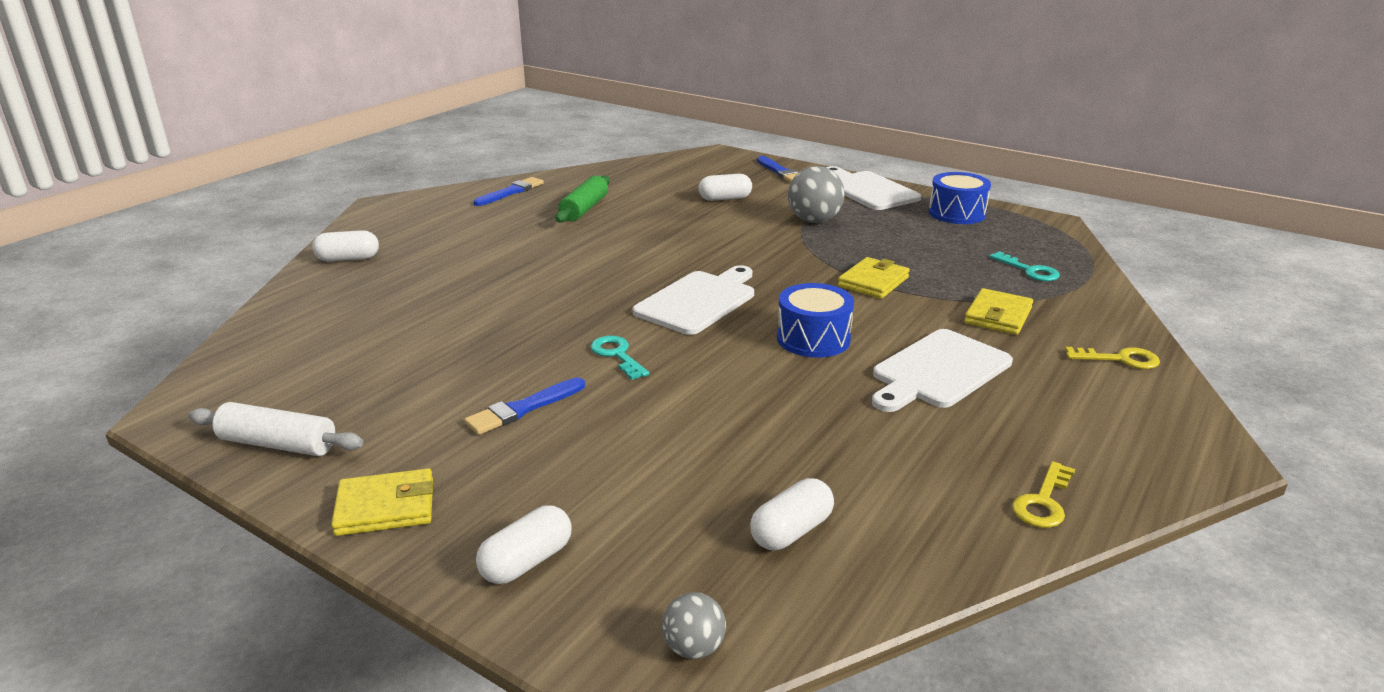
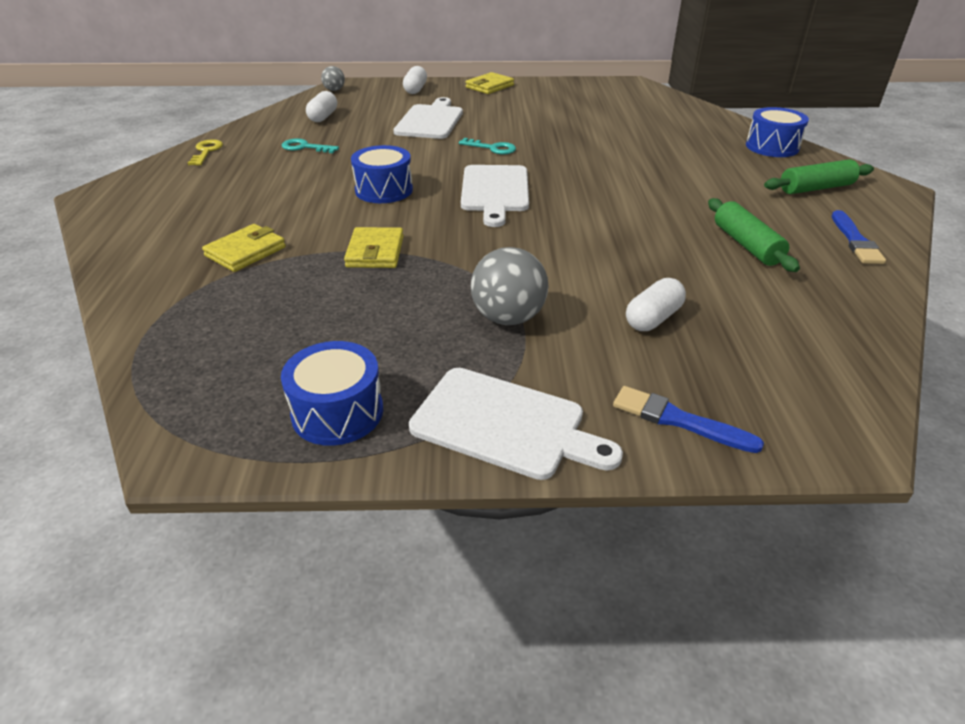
camera: 145 degrees right, 10 degrees up
white rolling pin [188,402,363,456] -> none
white capsule [312,230,379,261] -> blue drum [746,107,809,157]
blue brush [464,378,585,435] -> none
white cutting board [872,329,1013,412] -> white cutting board moved to [393,97,463,139]
yellow wallet [964,288,1033,335] -> yellow wallet turned 45 degrees clockwise [202,224,286,272]
turquoise key [989,251,1060,281] -> turquoise key moved to [282,138,339,153]
yellow key [1065,347,1160,369] -> none
none -> green rolling pin [764,159,874,194]

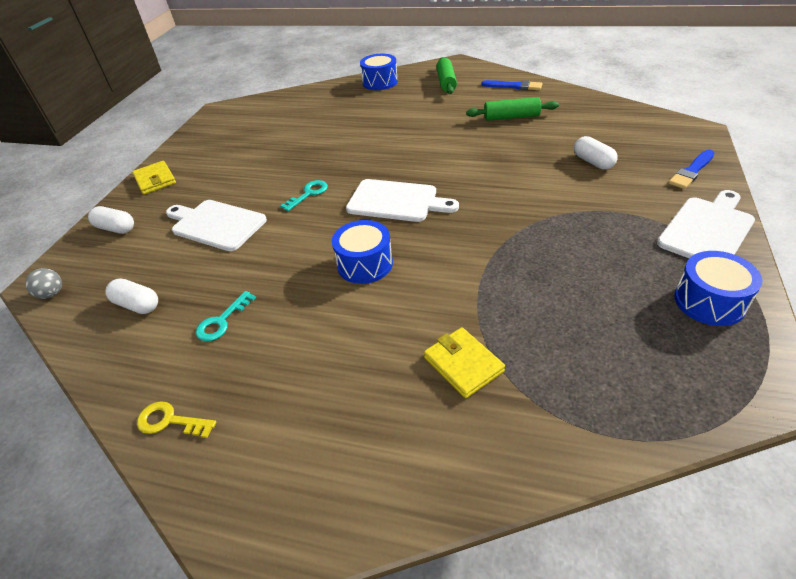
camera: 70 degrees left, 5 degrees up
yellow wallet [344,227,404,268] -> none
grey ball [471,247,548,325] -> none

